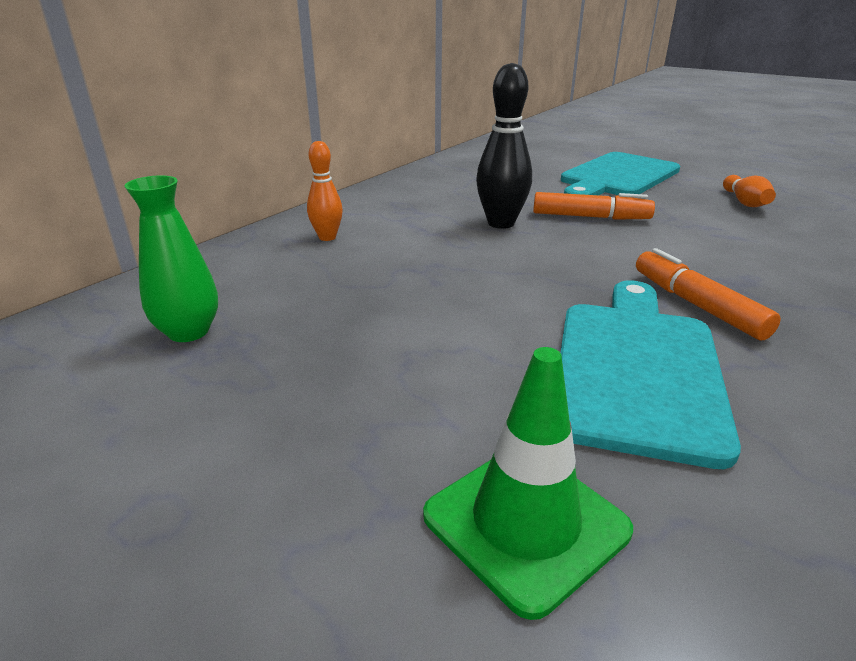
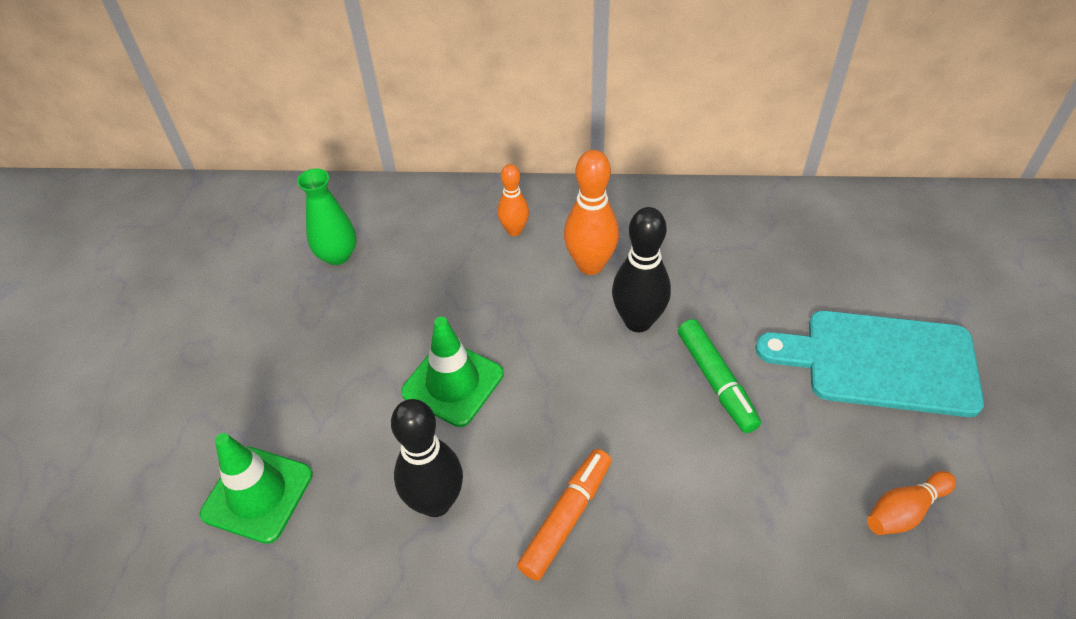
camera: 60 degrees right, 20 degrees up
orange marker [533,192,655,220] -> green marker [678,319,761,433]
turquoise cutting board [560,280,741,469] -> black bowling pin [391,399,463,517]
none -> green traffic cone [401,316,504,427]
none -> orange bowling pin [564,150,619,275]

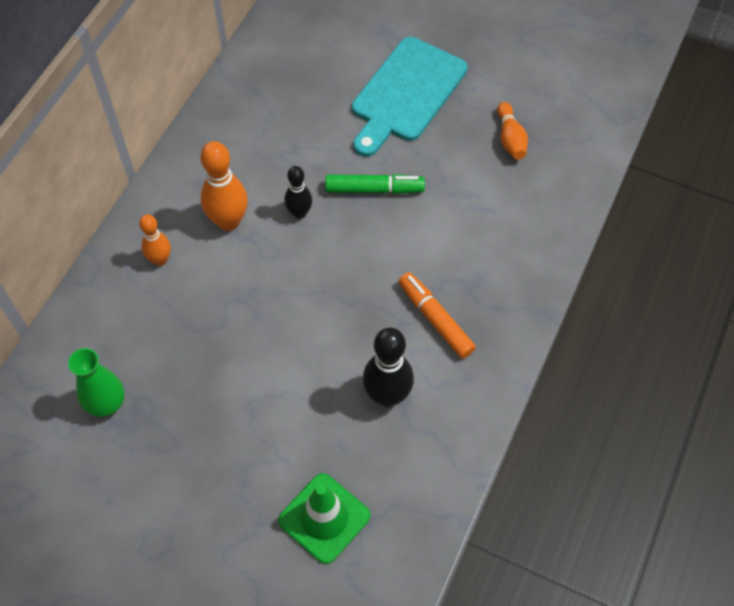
camera: 70 degrees left, 10 degrees up
green traffic cone [401,316,504,427] -> none
black bowling pin [612,207,671,332] -> black bowling pin [285,166,312,219], size x0.61

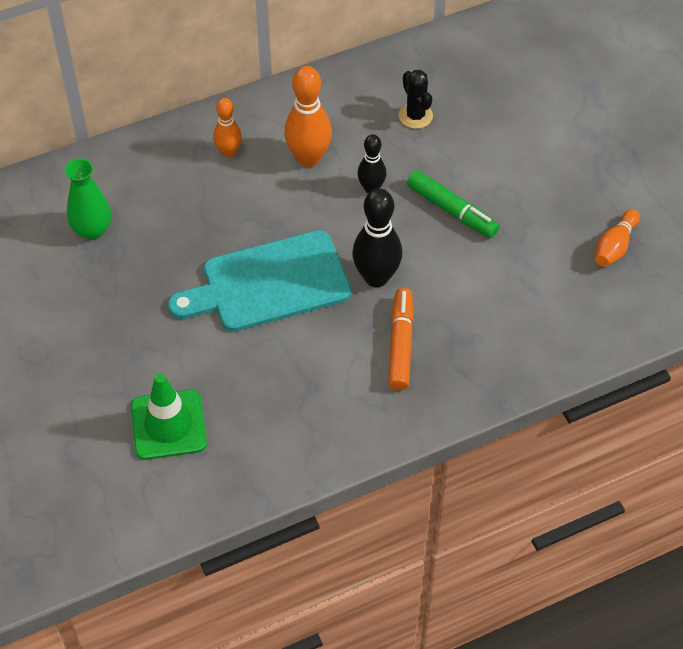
camera: 40 degrees right, 5 degrees down
turquoise cutting board [352,37,468,157] -> turquoise cutting board moved to [168,230,351,332]
black bowling pin [363,328,414,407] -> black bowling pin moved to [352,188,402,287]
none -> black cactus [399,70,433,129]

